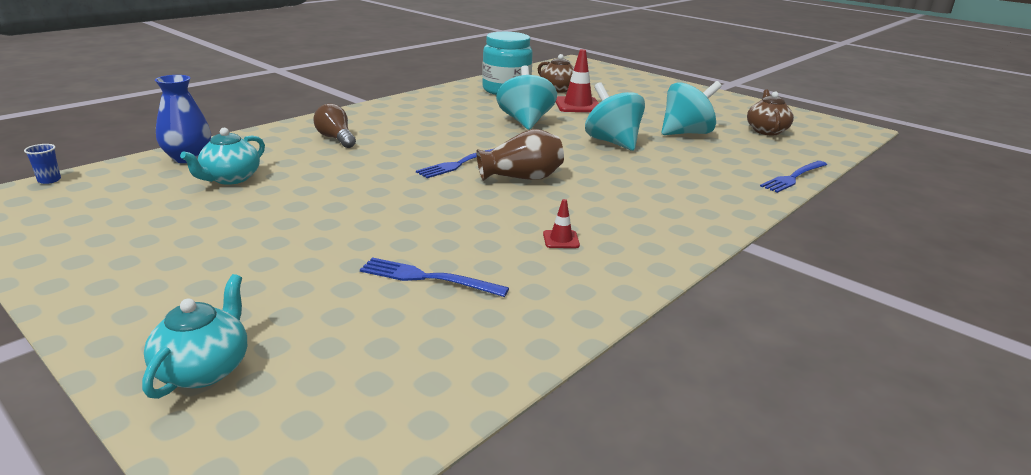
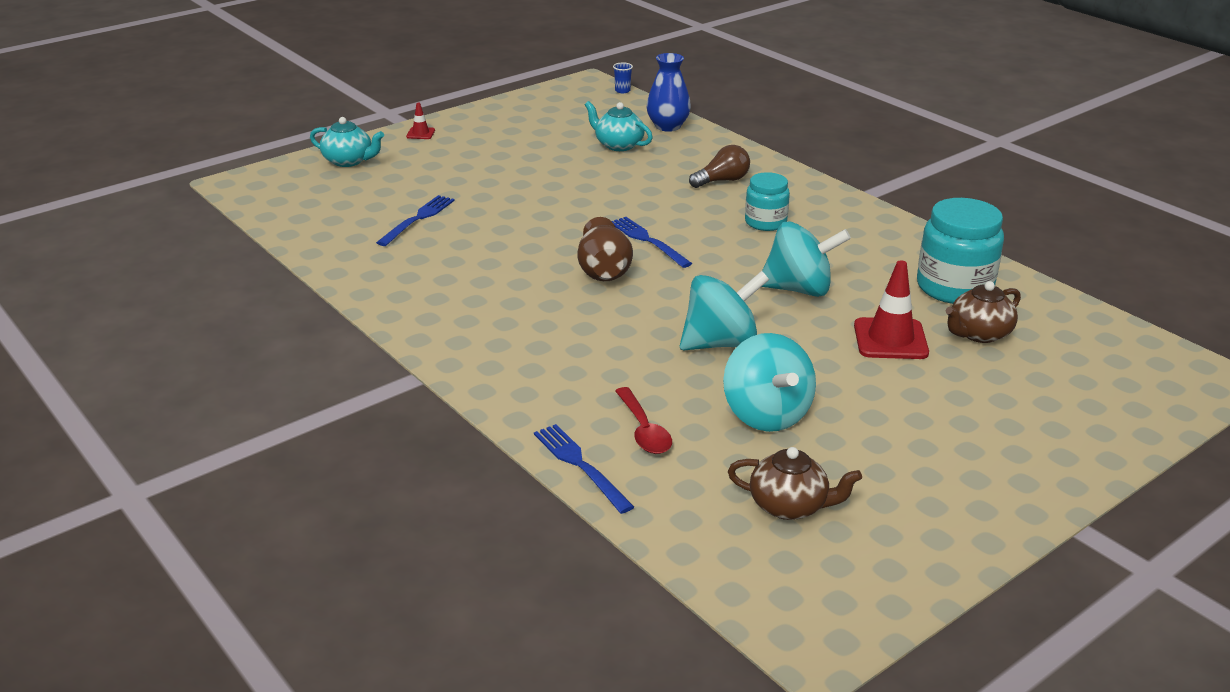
camera: 100 degrees right, 5 degrees up
red traffic cone [543,199,580,248] -> red traffic cone moved to [406,102,435,139]
none -> red spoon [615,387,672,454]
none -> turquoise jar [745,172,790,231]

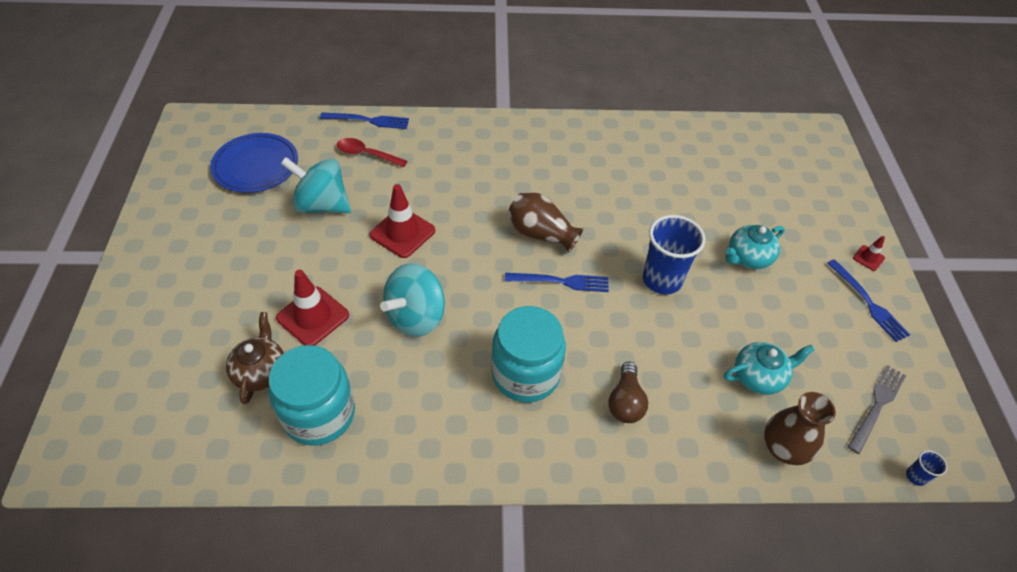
camera: 125 degrees right, 20 degrees up
turquoise teapot [310,117,384,167] -> turquoise teapot moved to [726,225,785,269]
blue fork [376,195,455,246] -> blue fork moved to [827,259,910,342]
blue vase [646,53,691,132] -> brown vase [764,392,836,465]
turquoise spinning top [680,271,769,350] -> red traffic cone [370,184,435,258]
brown teapot [728,447,862,520] -> blue plate [210,133,298,193]
turquoise jar [745,172,790,231] -> turquoise jar [491,306,566,403], size x1.65
none -> blue cup [643,215,706,294]
none -> grey fork [848,365,906,454]

